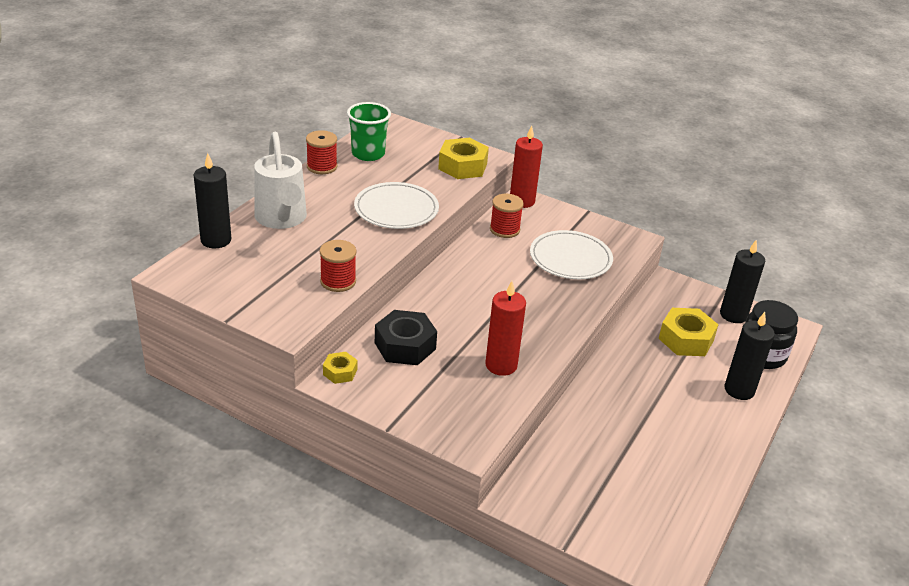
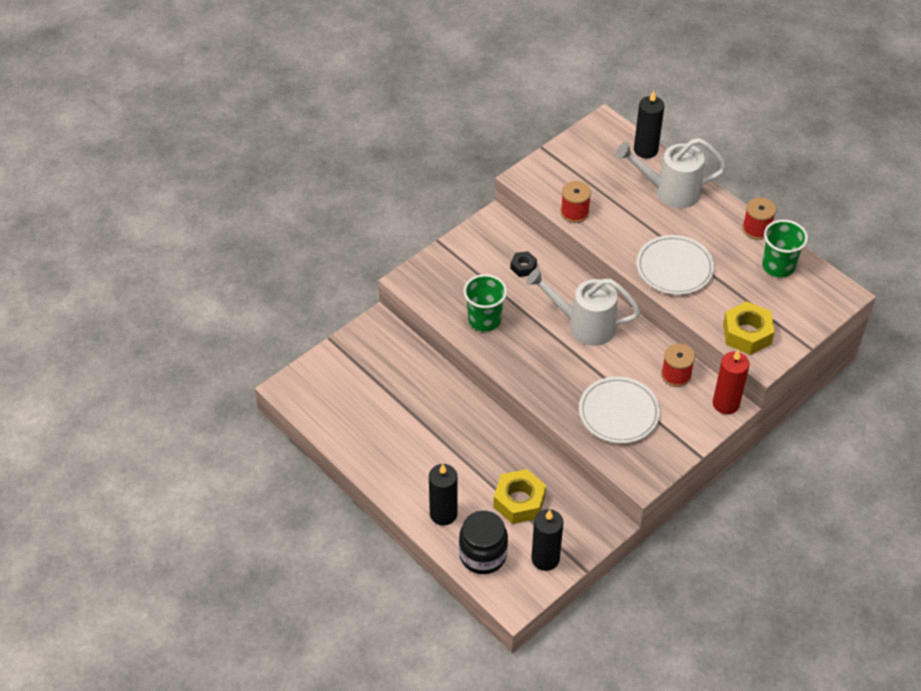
camera: 110 degrees right, 15 degrees up
yellow nut [323,352,357,384] -> none
black nut [375,310,437,365] -> black nut [510,251,537,277], size x0.54
red candle [485,281,526,376] -> green cup [463,274,507,332]
none -> white watering can [526,268,641,346]

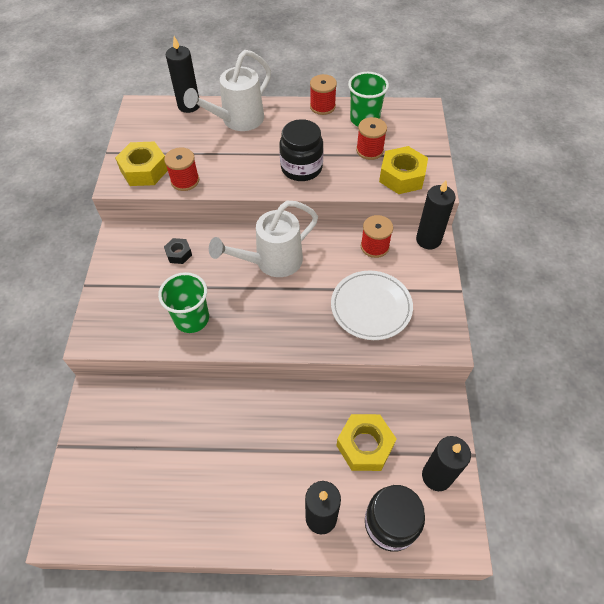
camera: 45 degrees left, 5 degrees up
white plate [636,235,714,295] -> black jar [279,119,323,181]
red candle [713,349,750,414] -> black candle [416,180,456,249]
none -> yellow nut [115,141,168,186]
none -> red spool [356,117,387,160]

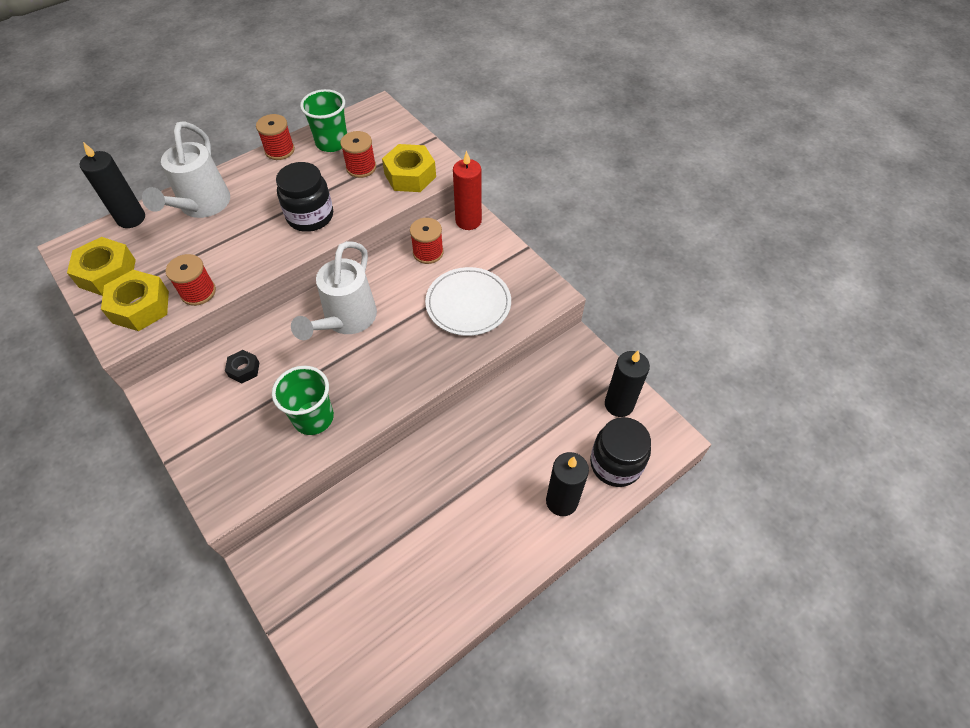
camera: 40 degrees left, 0 degrees up
yellow nut [336,414,396,471] -> yellow nut moved to [67,237,136,296]
black candle [416,180,456,249] -> red candle [453,151,482,230]

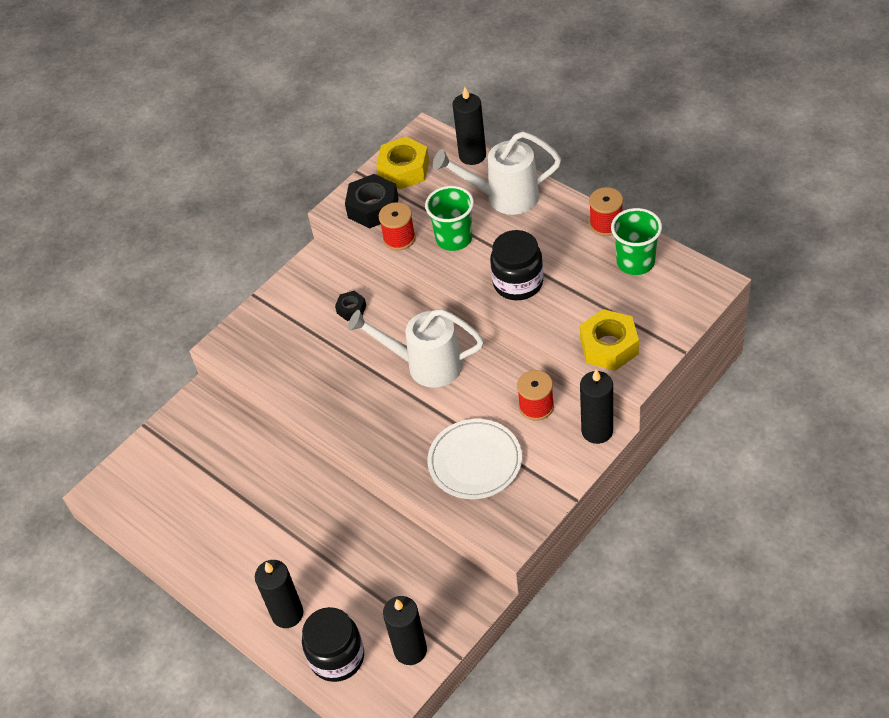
camera: 85 degrees right, 5 degrees down
yellow nut [101,270,169,331] -> black nut [345,174,399,229]
green cup [272,366,334,435] -> green cup moved to [425,186,474,251]
red spool [340,131,376,178] -> none
red candle [453,151,482,230] -> black candle [580,369,613,444]

